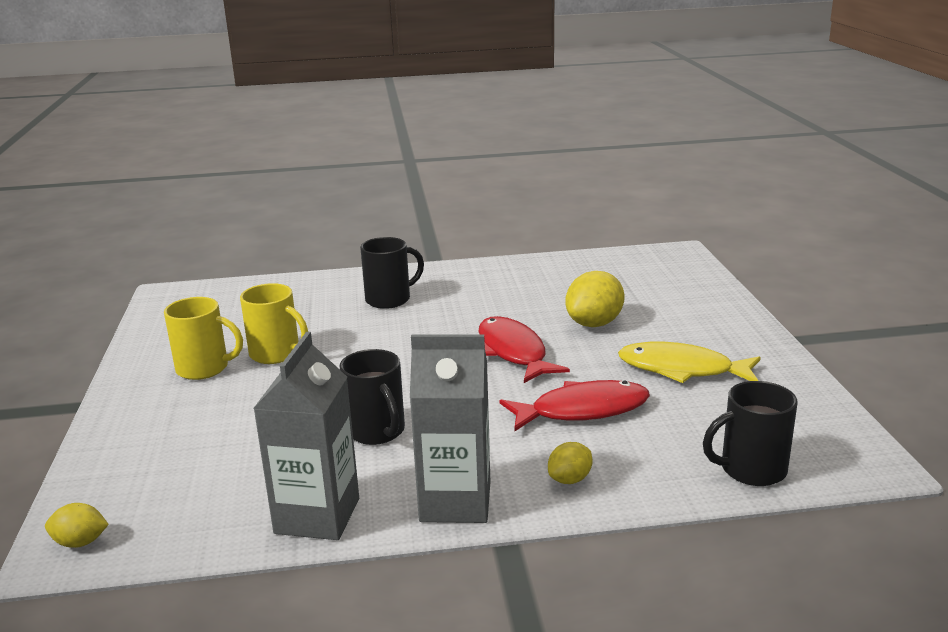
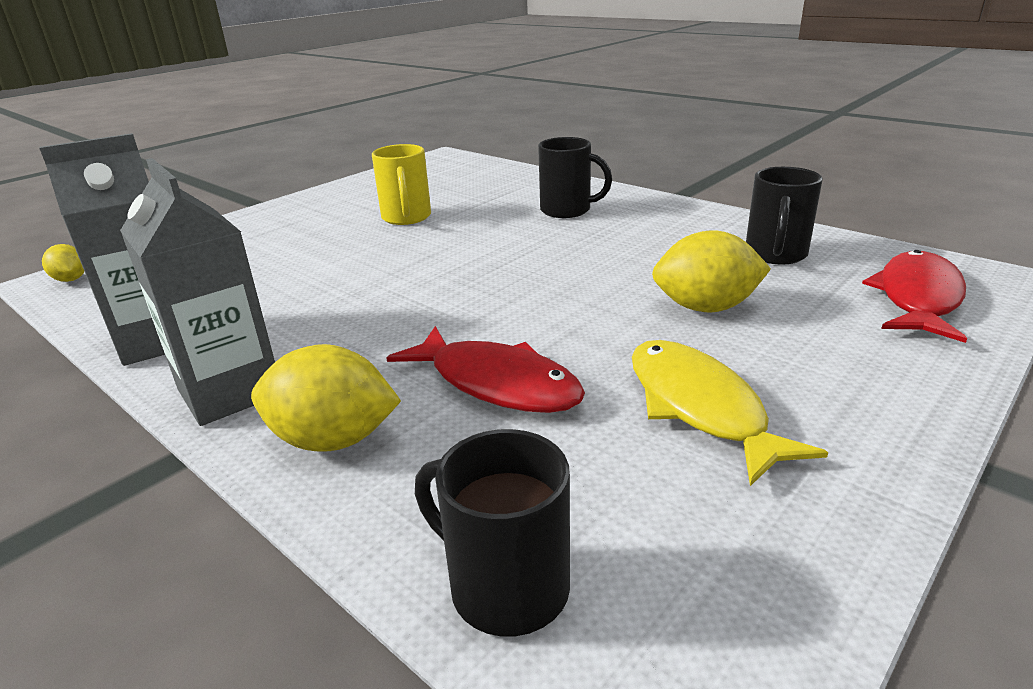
camera: 50 degrees right, 5 degrees up
yellow mug [164,297,243,380] -> none
black mug [339,349,405,445] -> black mug moved to [746,167,823,265]
red fish [478,316,570,383] -> red fish moved to [862,250,967,343]
yellow lemon [548,442,592,484] -> yellow lemon [251,344,401,452], size x1.81

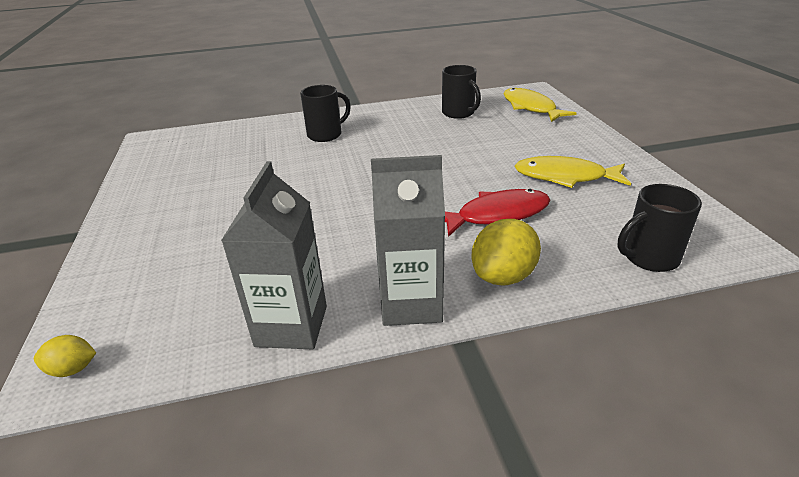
camera: 55 degrees left, 5 degrees up
yellow mug [372,144,431,225] -> none
yellow lemon [652,230,771,313] -> none
red fish [862,250,967,343] -> yellow fish [504,88,577,122]

